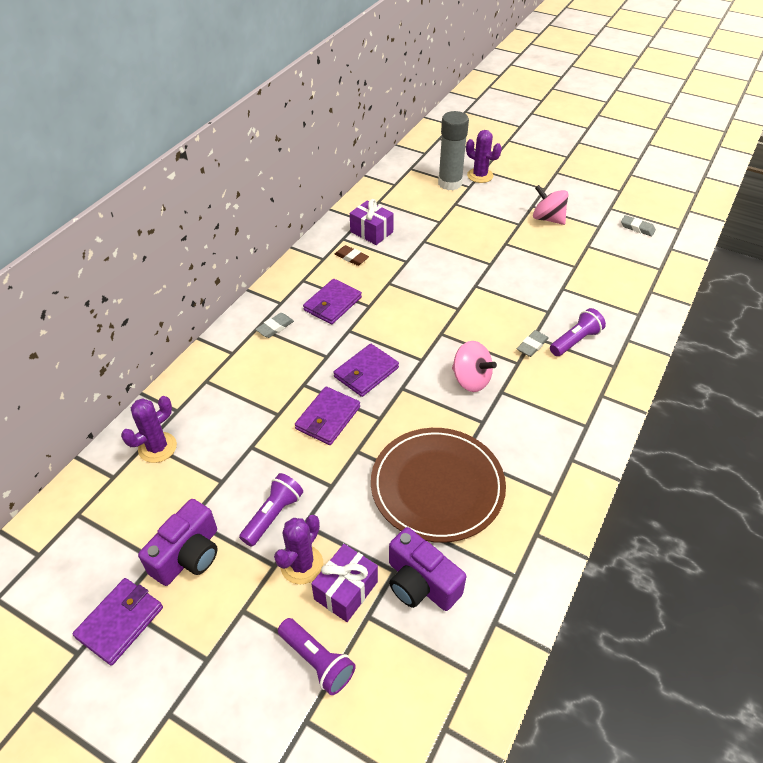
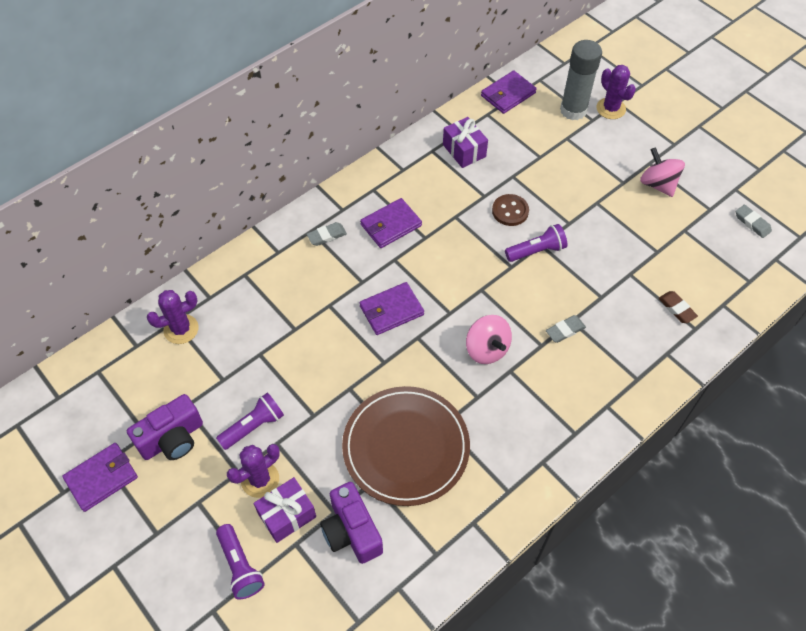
camera: 20 degrees right, 10 degrees up
purple wallet [295,386,360,445] -> purple wallet moved to [481,70,537,114]
brown eraser [335,245,369,266] -> brown eraser moved to [658,291,698,323]
purple flashlight [550,308,606,356] -> purple flashlight moved to [505,224,567,262]
none -> brown button [492,194,529,226]

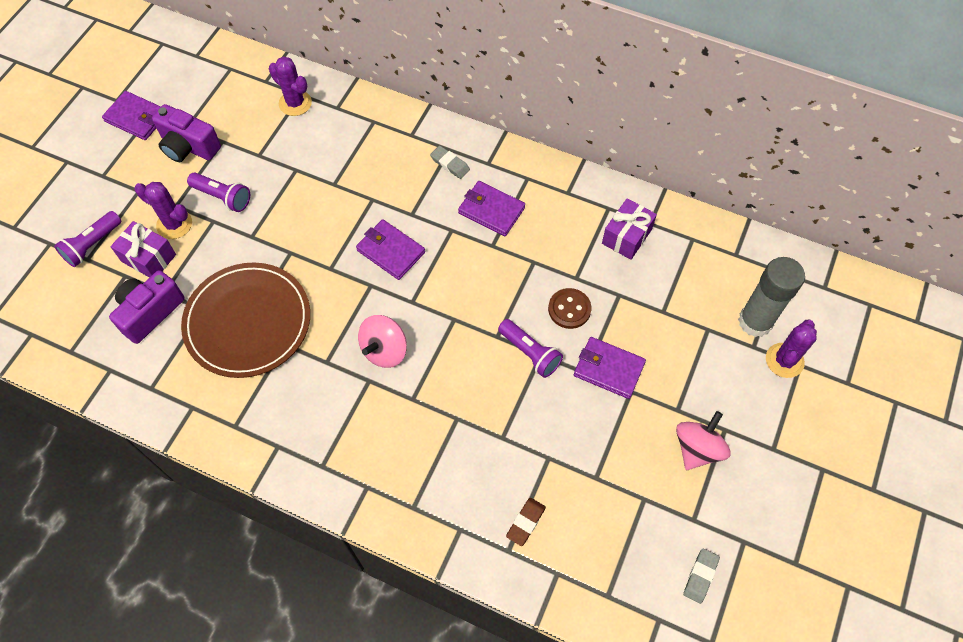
camera: 65 degrees right, 5 degrees up
purple wallet [481,70,537,114] -> purple wallet moved to [574,337,646,399]
grey eraser [546,315,586,343] -> none

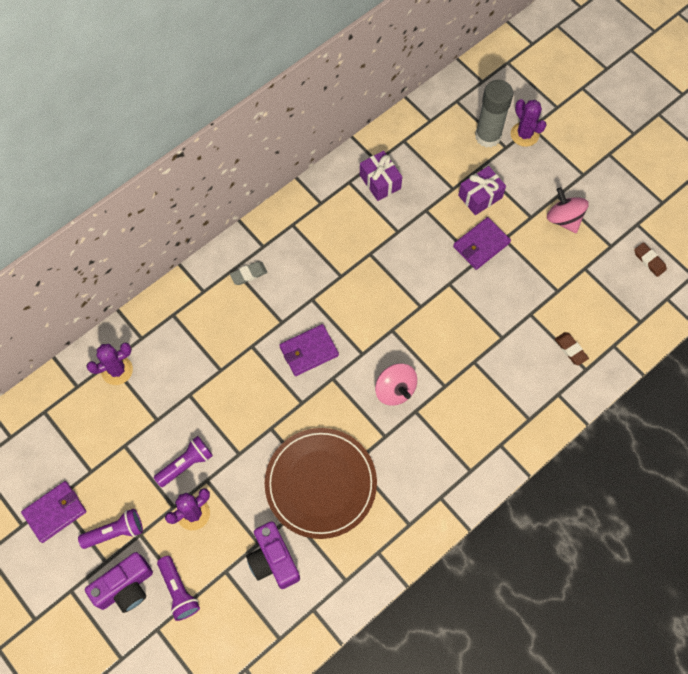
camera: 65 degrees left, 5 degrees up
purple gift [111,221,176,278] -> purple gift moved to [458,166,506,215]
purple camera [152,104,221,162] -> purple camera moved to [85,552,153,613]
purple wallet [458,181,525,236] -> none
purple flashlight [498,319,563,378] -> purple flashlight moved to [78,509,143,549]
brown button [548,288,591,329] -> none
grey eraser [683,548,720,604] -> brown eraser [634,242,667,277]

